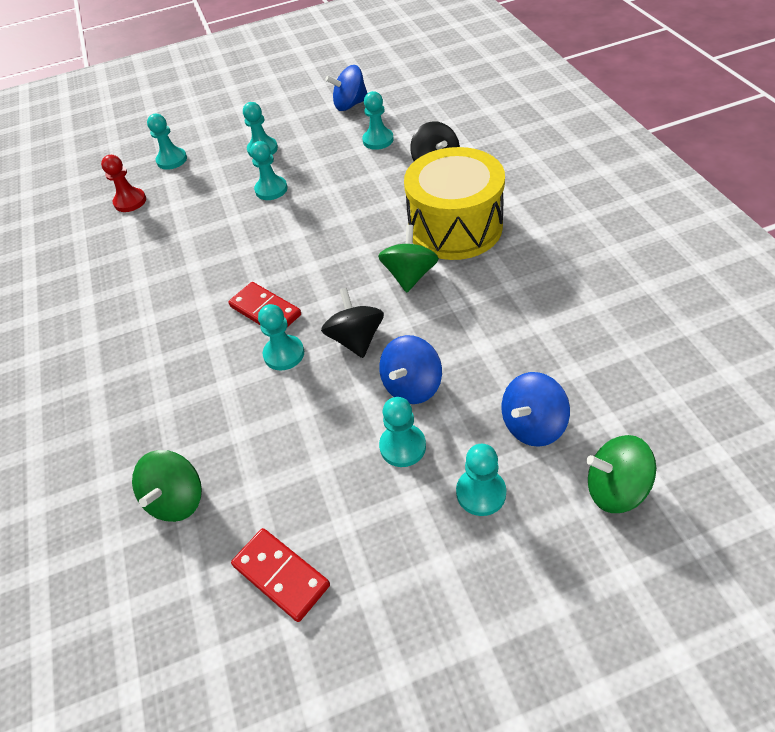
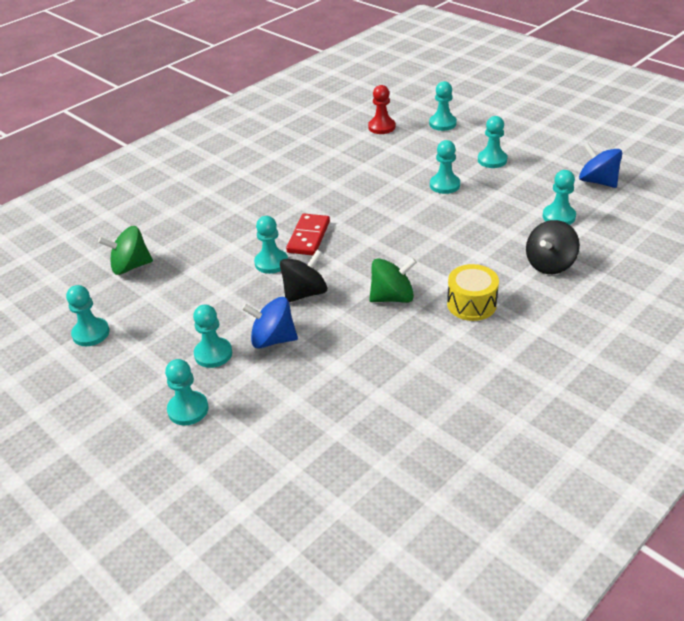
camera: 60 degrees right, 10 degrees down
red domino [231,528,330,622] -> turquoise pawn [66,285,110,346]
yellow drum [404,147,505,260] -> yellow drum [447,264,499,321], size x0.52
blue spinning top [502,372,570,447] -> none
green spinning top [586,435,656,513] -> none

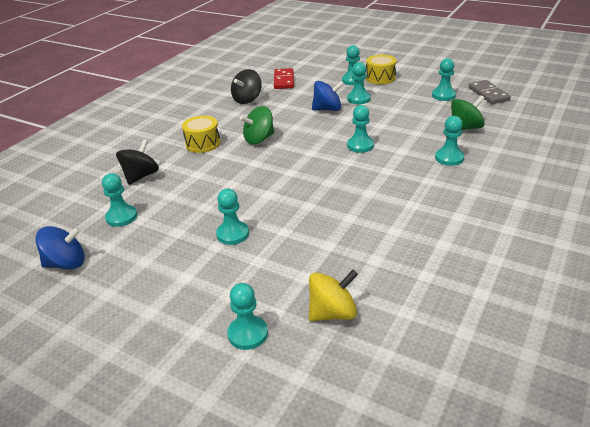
camera: 165 degrees right, 5 degrees down
black spinning top [280,250,327,303] -> black spinning top moved to [231,69,262,104]
red domino [286,214,330,255] -> red domino moved to [274,68,294,89]
red pawn [368,85,395,134] -> yellow spinning top [309,270,358,321]
turquoise pawn [478,116,508,168] -> turquoise pawn moved to [435,116,464,166]
blue spinning top [579,143,622,188] -> blue spinning top turned 45 degrees counterclockwise [36,226,85,269]
none -> yellow drum [366,55,397,85]
none -> grey domino [468,80,511,104]

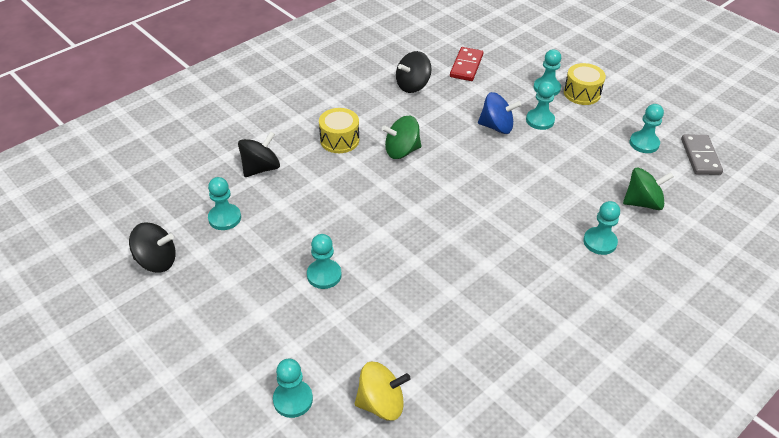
camera: 15 degrees right, 10 degrees up
blue spinning top [36,226,85,269] -> black spinning top [129,222,176,272]
turquoise pawn [347,105,374,153] -> none

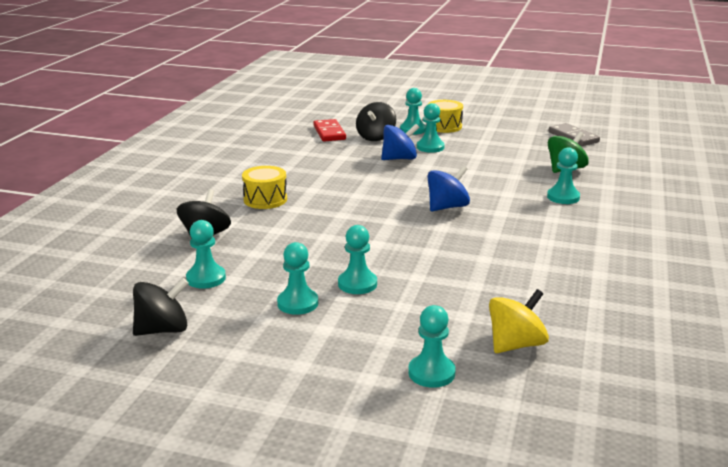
camera: 30 degrees left, 20 degrees down
green spinning top [382,116,422,159] -> none
black spinning top [396,51,432,93] -> black spinning top moved to [356,102,396,141]
turquoise pawn [630,104,664,153] -> turquoise pawn moved to [277,242,318,315]
none -> blue spinning top [427,166,470,211]

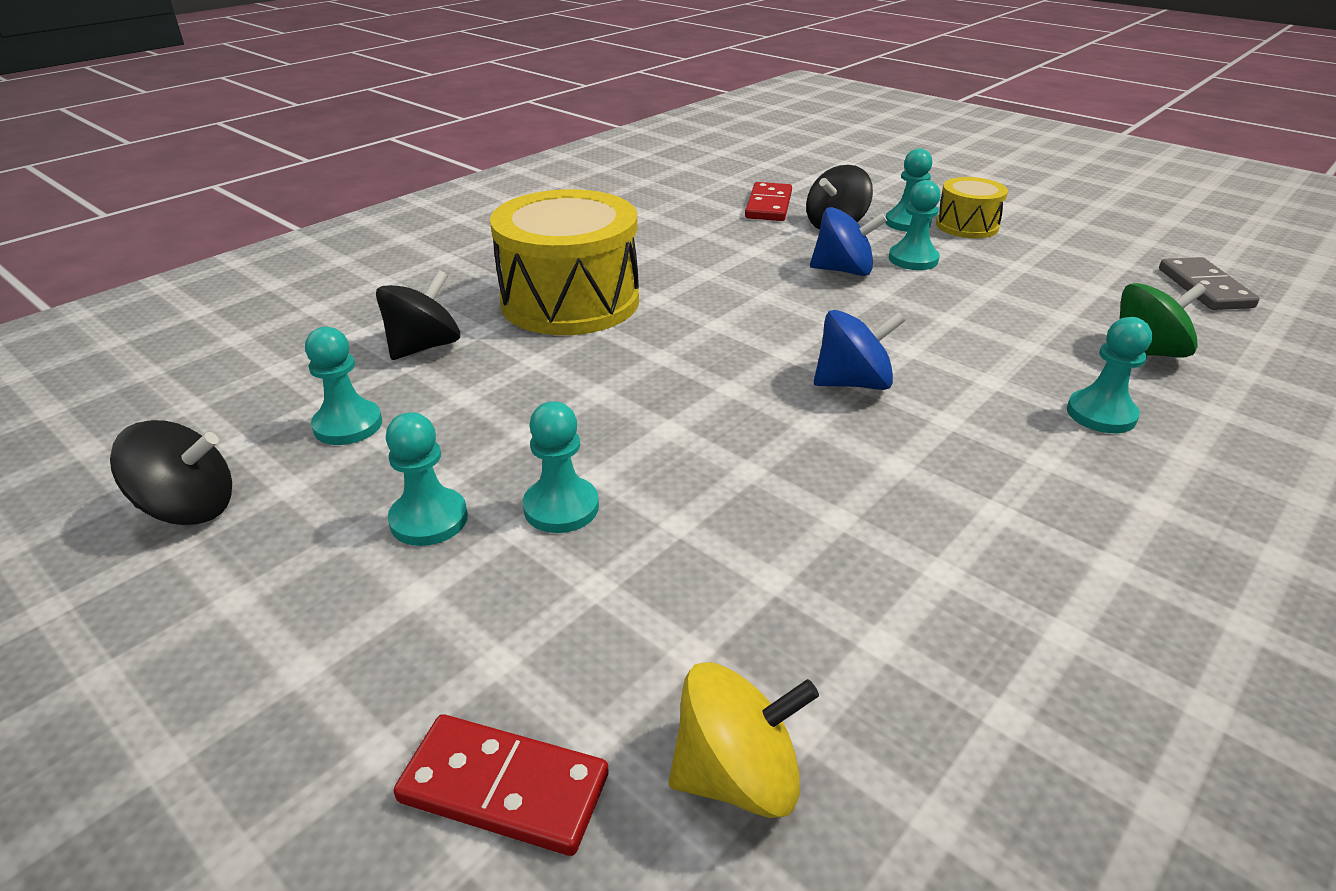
camera: 25 degrees right, 10 degrees up
yellow drum [242,166,287,209] -> yellow drum [490,189,639,335], size x1.93
turquoise pawn [408,305,456,388] -> red domino [394,714,609,856]

